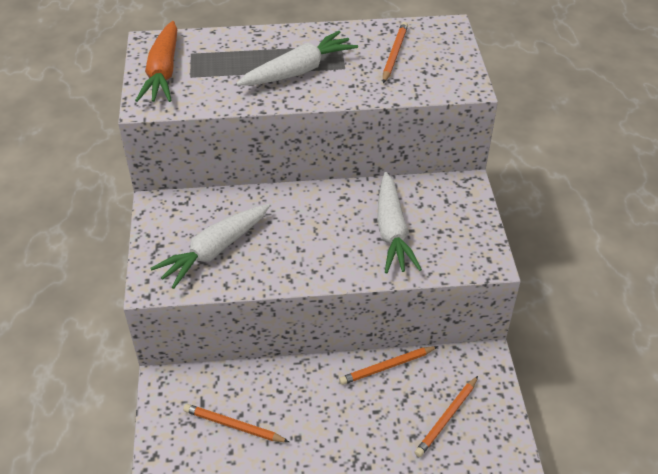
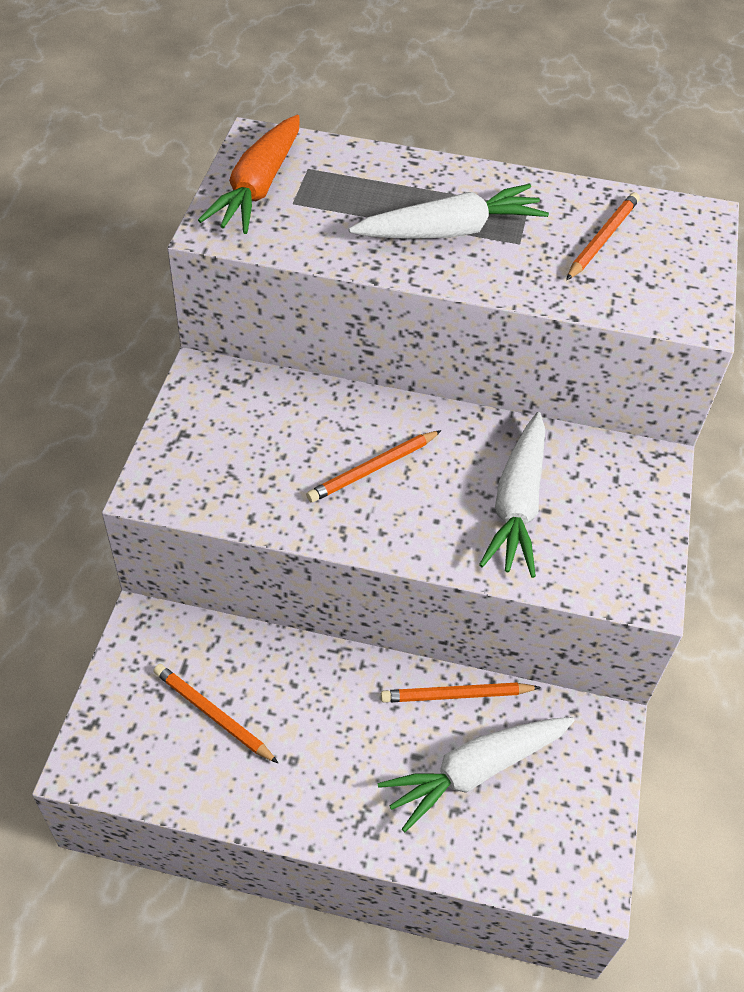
camera: 15 degrees right, 5 degrees up
white carrot [150,204,270,289] -> white carrot moved to [377,717,575,832]
orange pencil [415,376,478,457] -> orange pencil moved to [306,430,442,502]

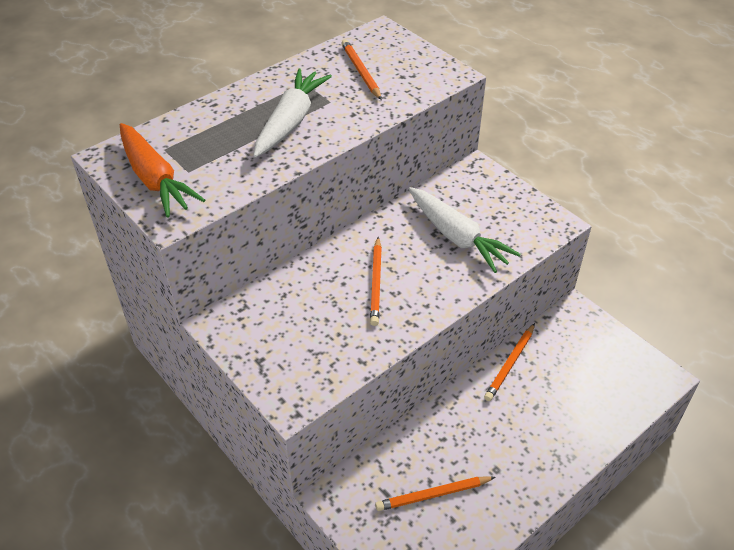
camera: 50 degrees left, 5 degrees down
white carrot [377,717,575,832] -> none

